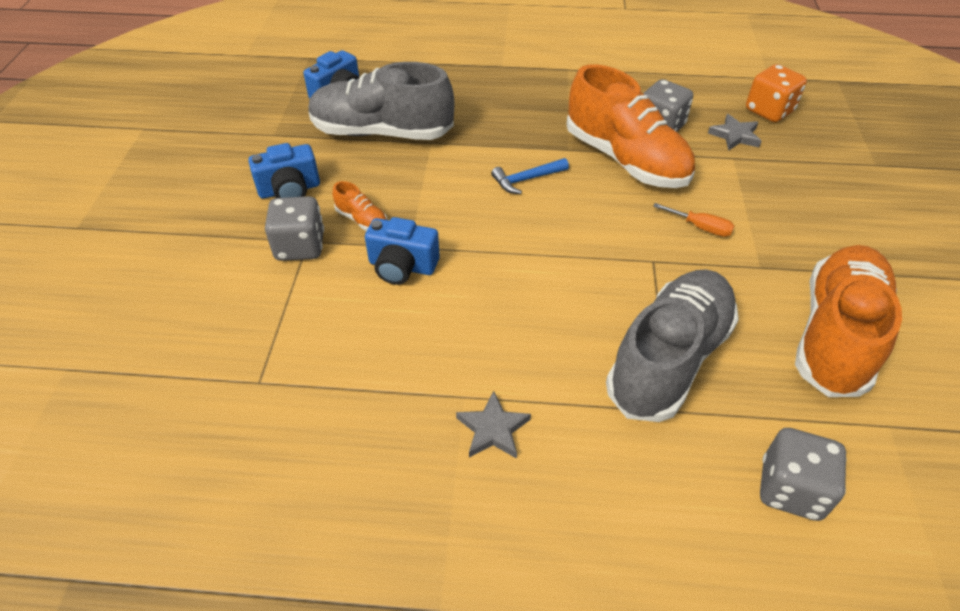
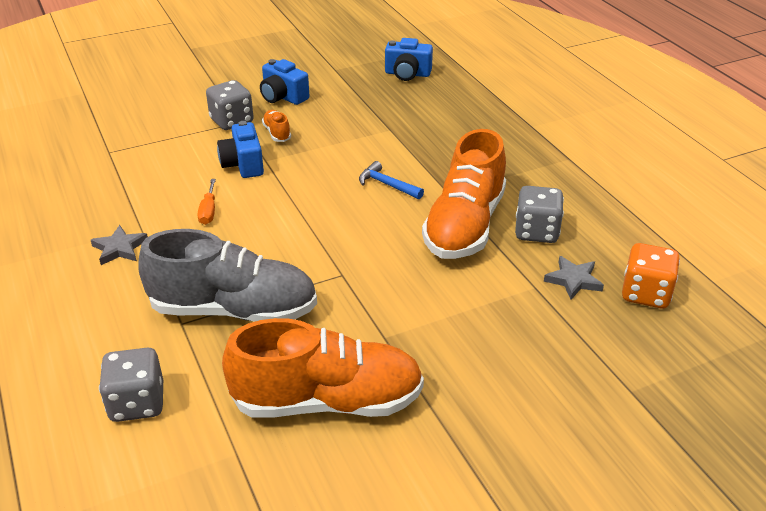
camera: 60 degrees right, 10 degrees down
grey shoe [308,62,455,140] -> none
orange shoe [332,181,387,231] -> orange shoe turned 150 degrees clockwise [262,110,291,142]
orange screwdriver [653,203,734,237] -> orange screwdriver moved to [198,179,216,225]

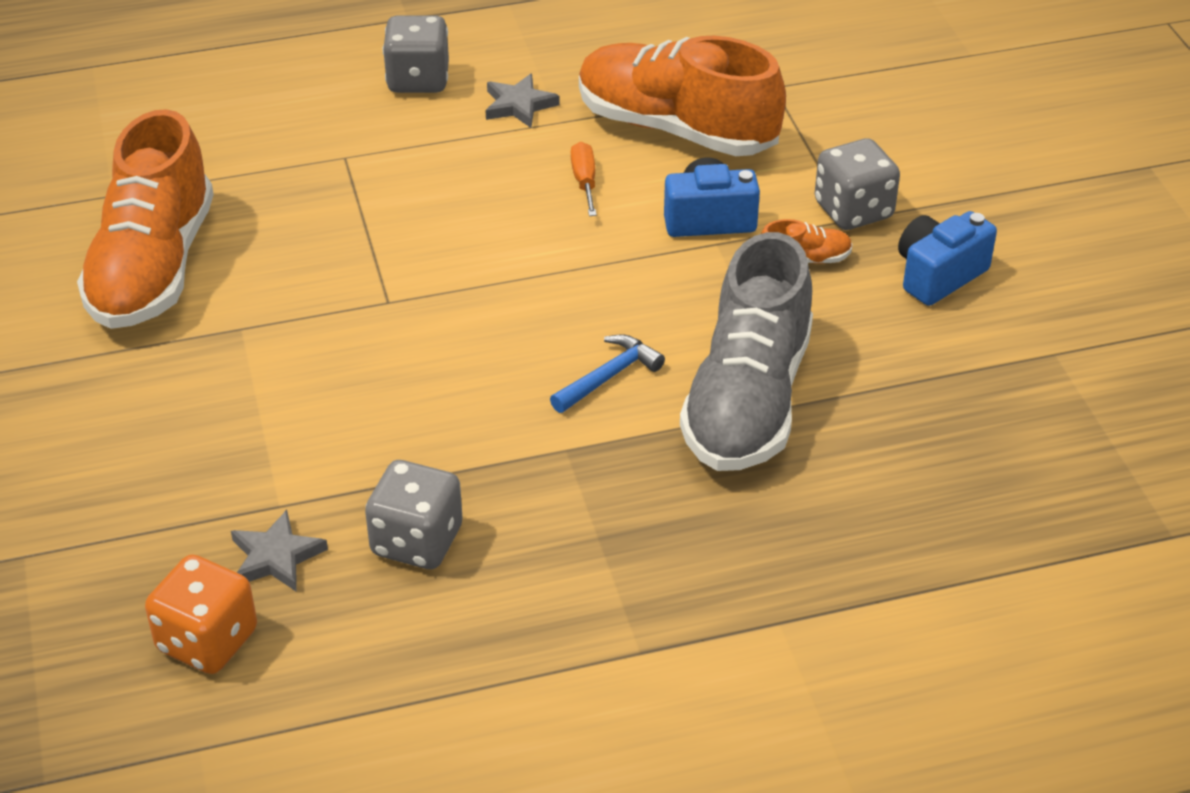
camera: 100 degrees right, 5 degrees up
grey dice [99,348,163,422] -> grey dice moved to [383,16,449,93]
grey shoe [138,229,317,322] -> grey shoe moved to [680,232,813,471]
orange screwdriver [198,179,216,225] -> orange screwdriver turned 75 degrees clockwise [571,142,597,216]
blue camera [385,38,433,81] -> none
orange shoe [422,129,506,259] -> orange shoe moved to [579,36,786,156]

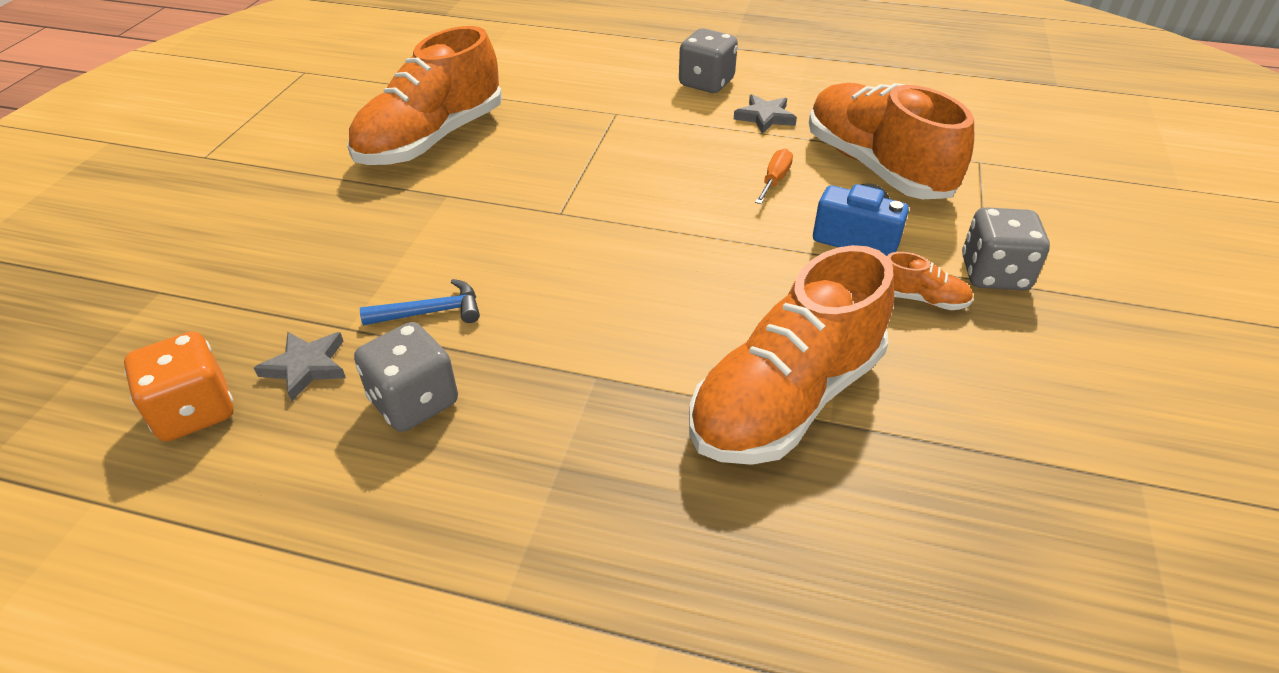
camera: 30 degrees right, 0 degrees up
blue hammer [550,334,665,413] -> blue hammer moved to [360,279,480,325]
grey shoe [680,232,813,471] -> orange shoe [689,245,894,465]
blue camera [898,211,997,306] -> none

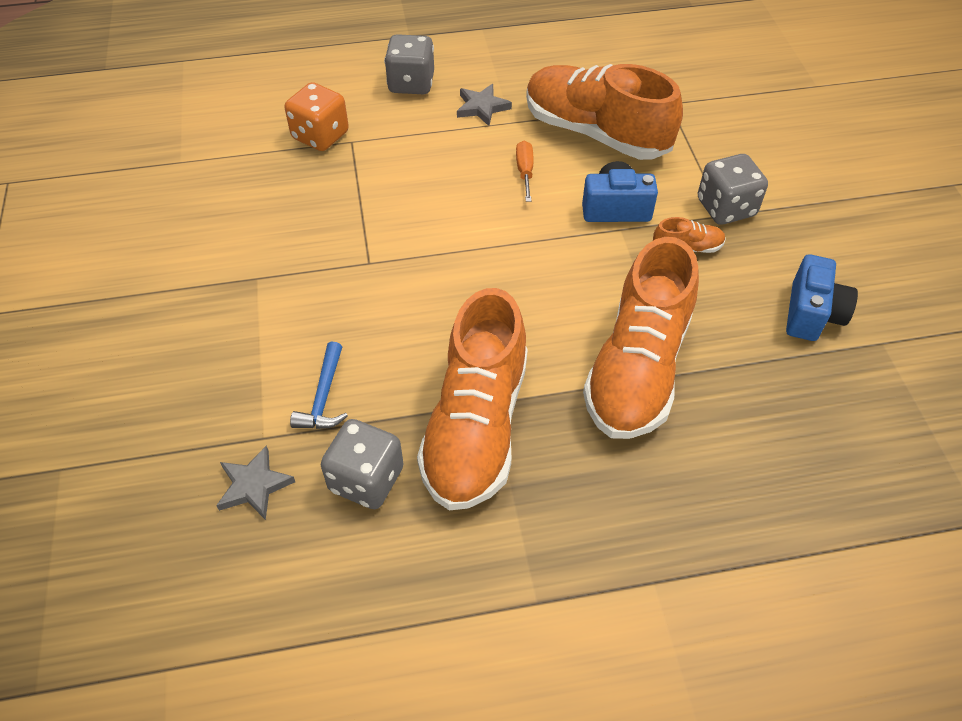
camera: 25 degrees left, 10 degrees up
orange dice [124,332,233,442] -> orange dice moved to [284,82,349,151]
orange shoe [347,26,502,165] -> orange shoe moved to [417,288,528,510]
blue hammer [360,279,480,325] -> blue hammer turned 135 degrees clockwise [290,342,348,429]
none -> blue camera [786,254,858,341]

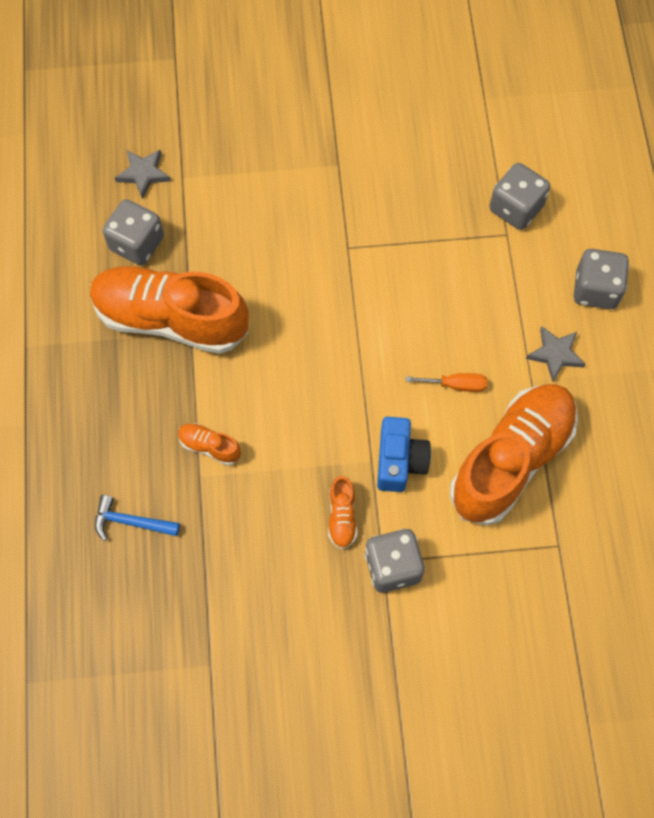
camera: 95 degrees right, 15 degrees up
orange dice [284,82,349,151] -> grey dice [489,163,550,230]
blue hammer [290,342,348,429] -> blue hammer moved to [95,495,180,541]
orange shoe [583,237,699,439] -> orange shoe [178,423,241,466], size x0.40
blue camera [786,254,858,341] -> none

